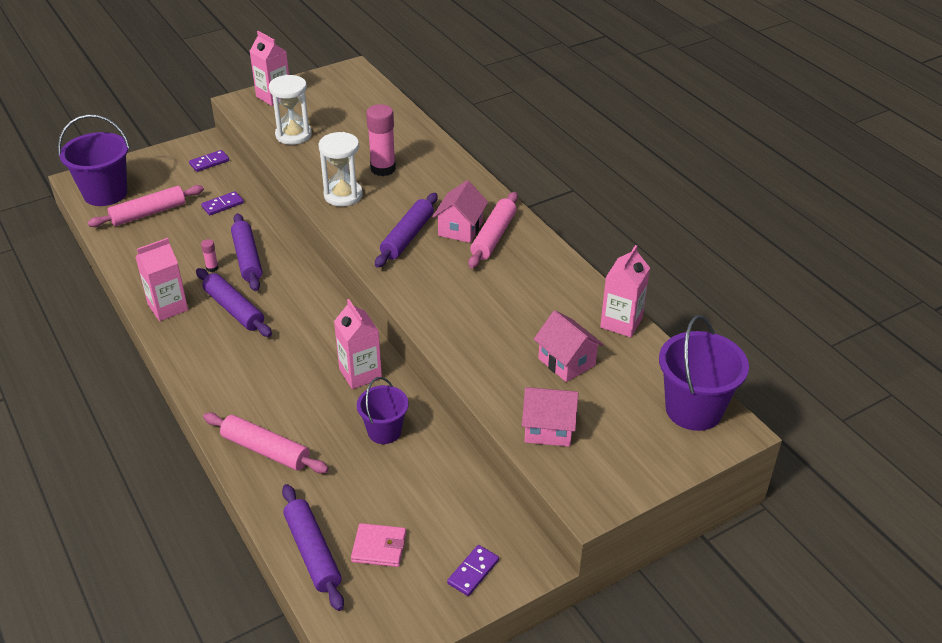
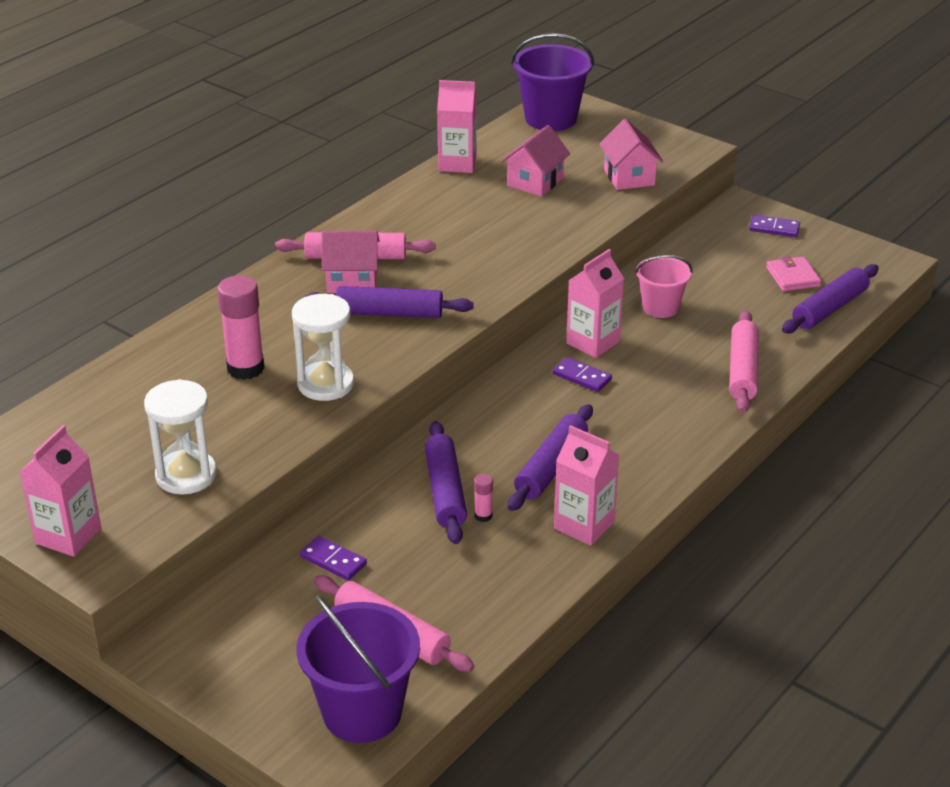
camera: 110 degrees left, 5 degrees down
purple domino [189,150,229,172] -> purple domino moved to [553,357,612,392]
purple rolling pin [231,213,262,291] -> purple rolling pin turned 60 degrees counterclockwise [425,421,467,544]
purple bucket [357,377,409,444] -> pink bucket [635,255,692,318]

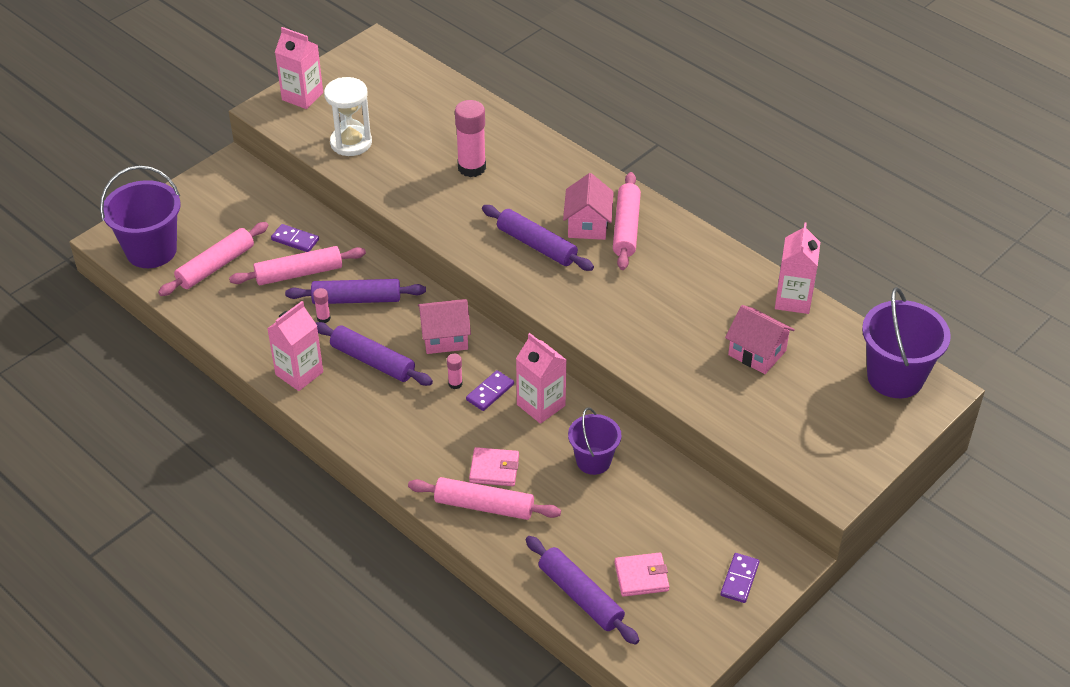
camera: 95 degrees right, 10 degrees up
white hourglass [292,294,354,401] -> none
purple domino [300,536,367,581] -> purple domino turned 75 degrees clockwise [271,224,319,252]
purple rolling pin [305,286,474,318] -> purple rolling pin turned 60 degrees counterclockwise [482,205,594,271]
pink house [599,119,663,190] -> pink house moved to [418,299,471,354]
pink bucket [635,255,692,318] -> purple bucket [568,407,621,475]
none -> pink rolling pin [229,246,366,285]
none -> pink glue stick [447,354,462,389]
none -> pink wallet [469,447,519,486]

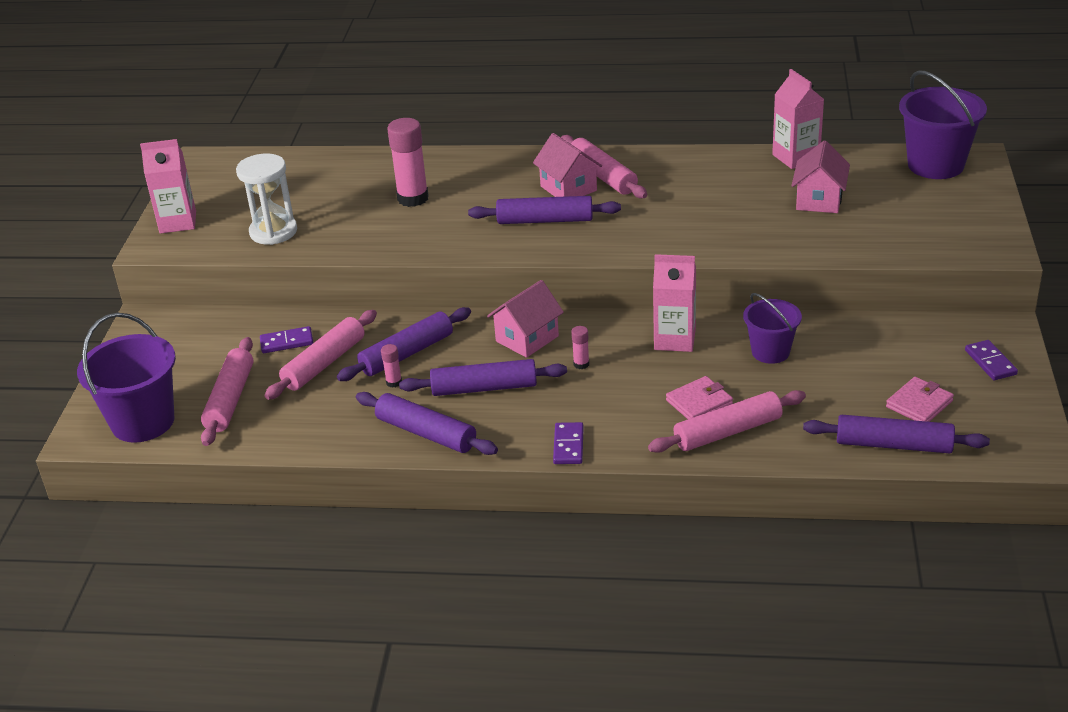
camera: 35 degrees left, 10 degrees down
pink carton [267,301,323,391] -> purple rolling pin [356,392,498,455]
purple domino [466,370,514,411] -> purple domino moved to [553,422,584,464]
pink house [725,305,795,374] -> pink house turned 75 degrees counterclockwise [791,141,850,213]

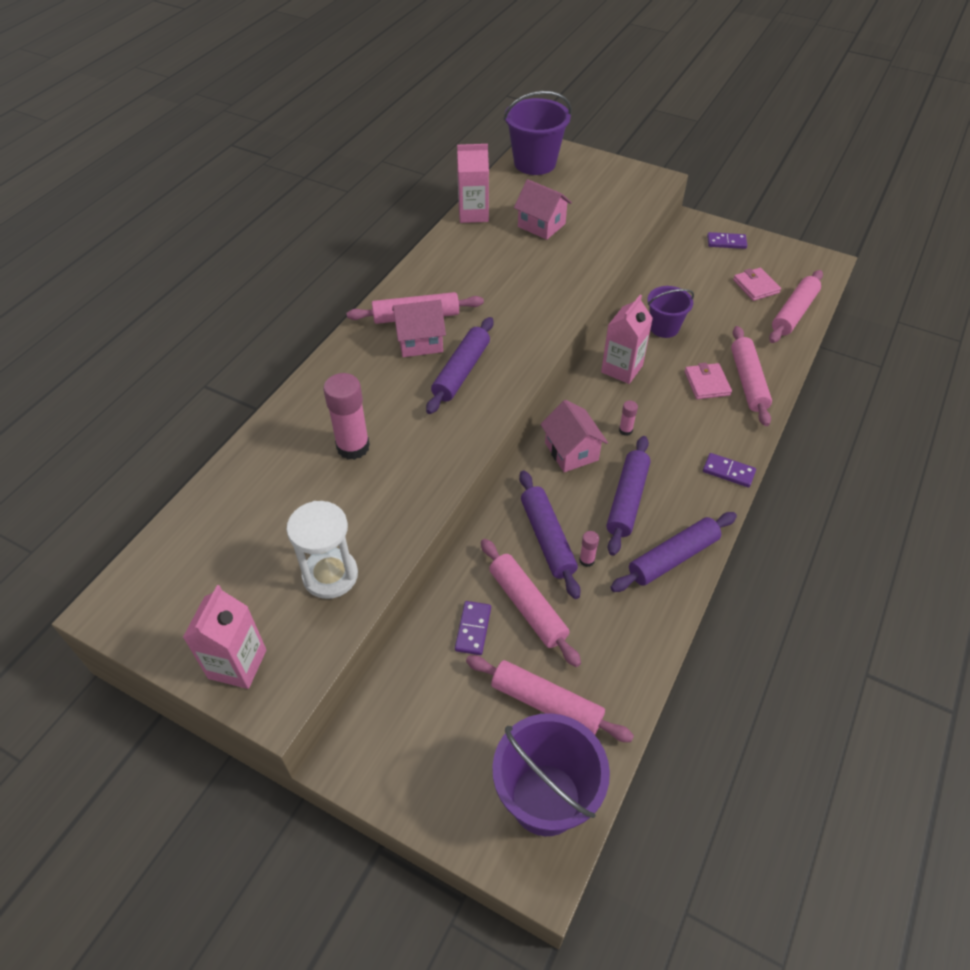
camera: 70 degrees left, 15 degrees up
purple rolling pin [803,415,990,453] -> pink rolling pin [769,270,823,343]

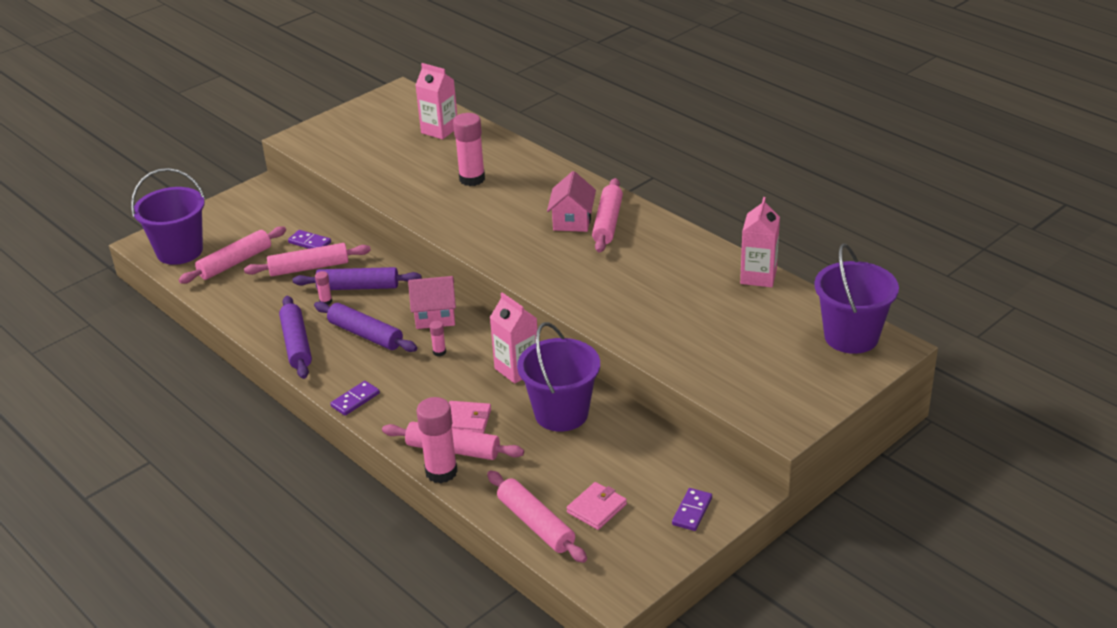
camera: 110 degrees right, 15 degrees down
pink carton [183,585,266,689] -> pink carton moved to [415,63,457,139]
white hourglass [286,501,358,599] -> none
purple rolling pin [426,317,493,414] -> none
pink house [514,179,572,240] -> none
purple bucket [647,286,694,338] -> purple bucket [517,322,600,432], size x1.62
pink wallet [733,268,781,301] -> pink wallet turned 45 degrees counterclockwise [566,482,627,530]
none -> pink glue stick [416,397,458,483]

